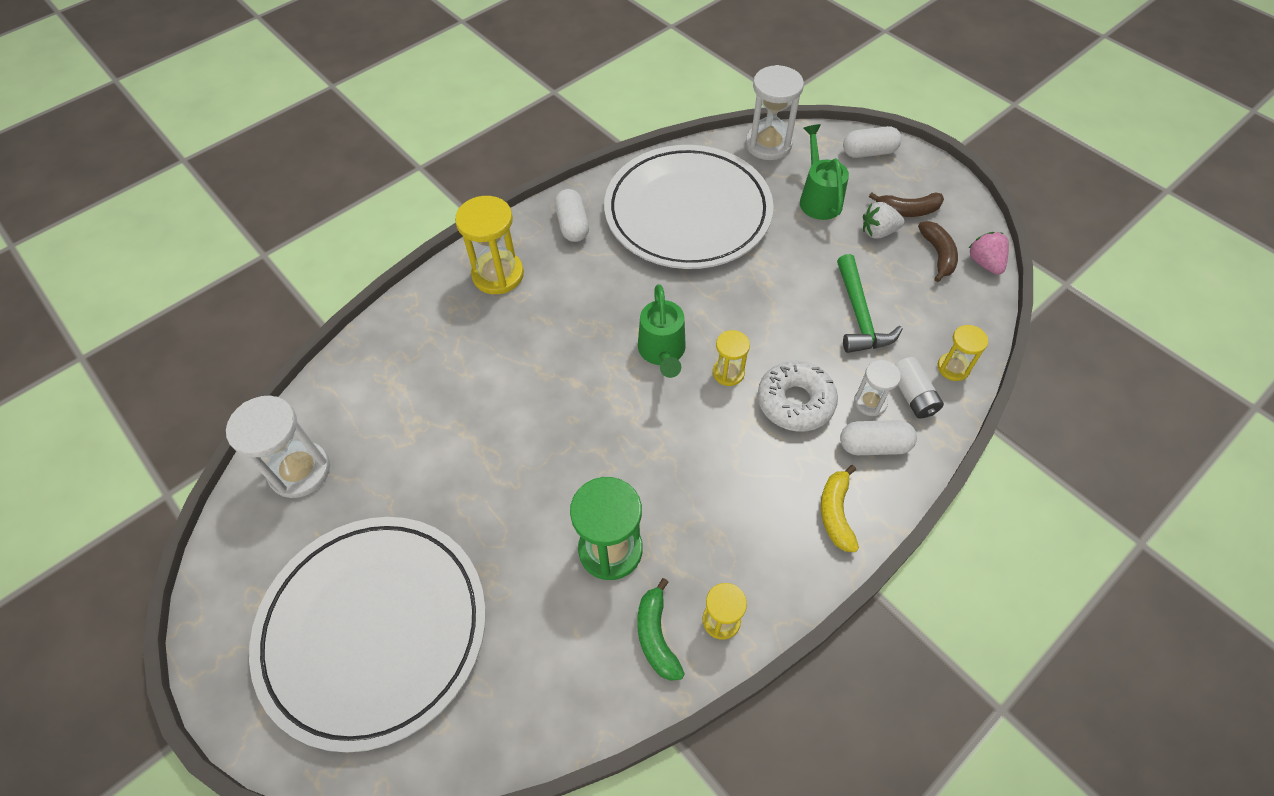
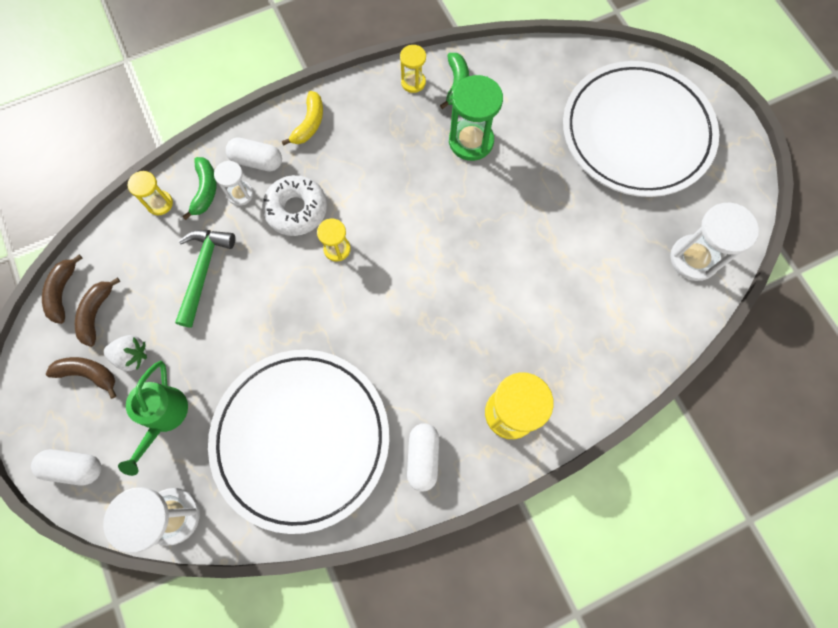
camera: 165 degrees left, 15 degrees up
green watering can [638,284,686,378] -> none
white battery [895,357,944,419] -> green banana [182,157,217,220]
pink strawberry [969,232,1009,275] -> brown banana [42,255,82,324]

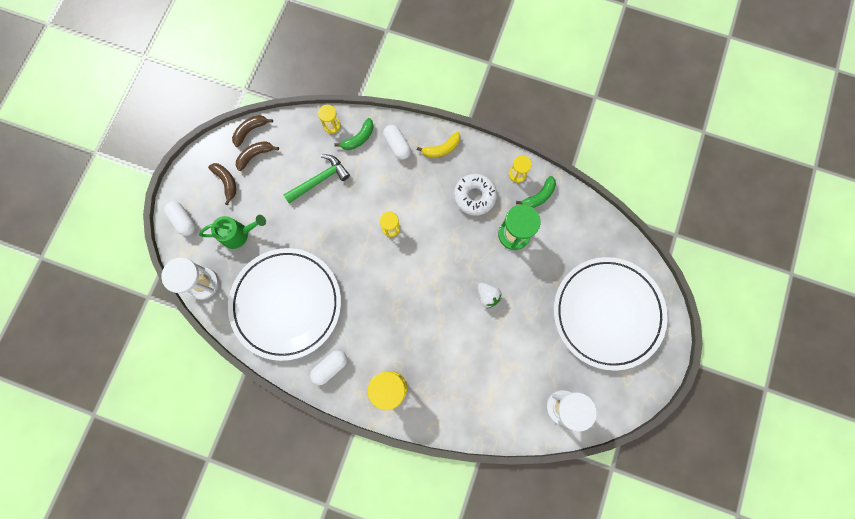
camera: 45 degrees right, 5 degrees up
white strawberry [103,335,147,371] -> white strawberry moved to [478,283,502,309]
green watering can [118,361,188,476] -> green watering can turned 150 degrees counterclockwise [199,215,266,249]
white hourglass [214,161,253,206] -> none
white donut [262,175,327,236] -> white donut moved to [454,174,497,216]

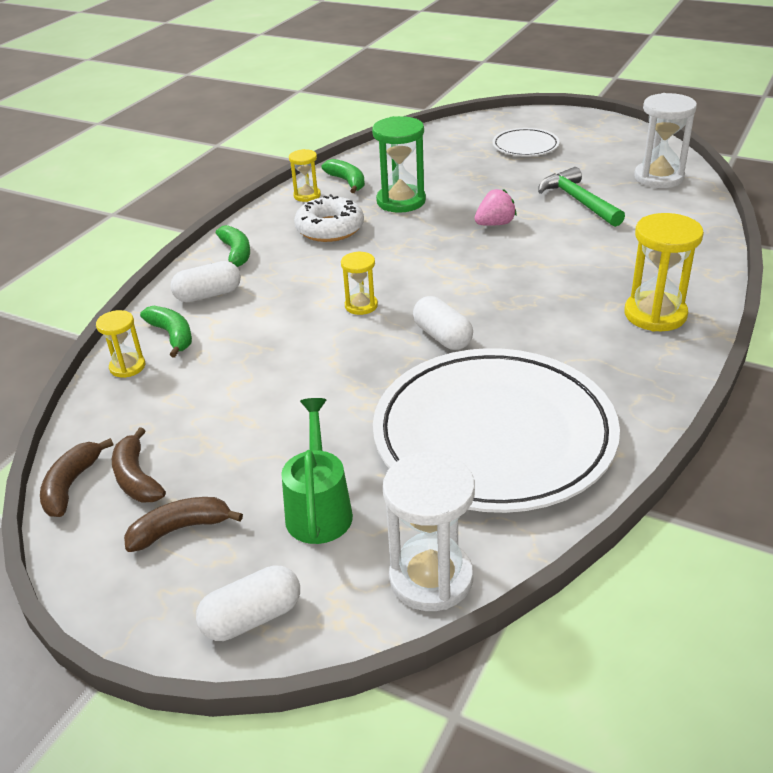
camera: 80 degrees left, 40 degrees down
brown banana [232,115,273,147] -> brown banana turned 45 degrees clockwise [40,438,113,517]
green hammer [283,155,350,203] -> green hammer moved to [538,167,625,227]
white capsule [310,350,347,385] -> white capsule moved to [413,296,473,350]
yellow banana [417,132,460,158] -> green banana [216,225,250,267]
white strawberry [478,283,502,309] -> pink strawberry [474,189,516,226]
white plate [554,257,668,371] -> white plate [492,128,560,156], size x0.44

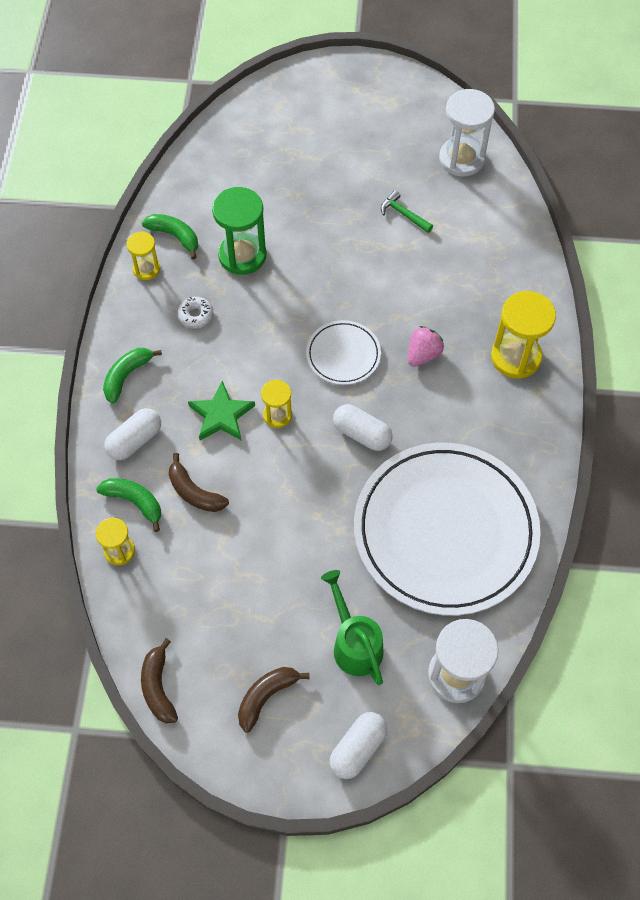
camera: 25 degrees left, 25 degrees up
brown banana [112,427,166,502] -> brown banana moved to [169,453,229,512]
green banana [216,225,250,267] -> green banana turned 105 degrees counterclockwise [103,348,162,404]
white donut [294,194,364,242] -> white donut [177,297,213,329], size x0.53
pink strawberry [474,189,516,226] -> pink strawberry moved to [408,326,444,367]
white plate [492,128,560,156] -> white plate moved to [306,320,381,385]
green hammer [538,167,625,227] -> green hammer [381,190,433,233], size x0.58
none -> green star [188,381,255,440]

